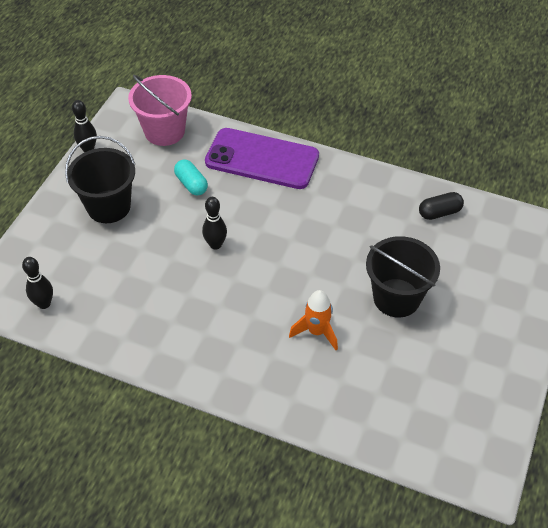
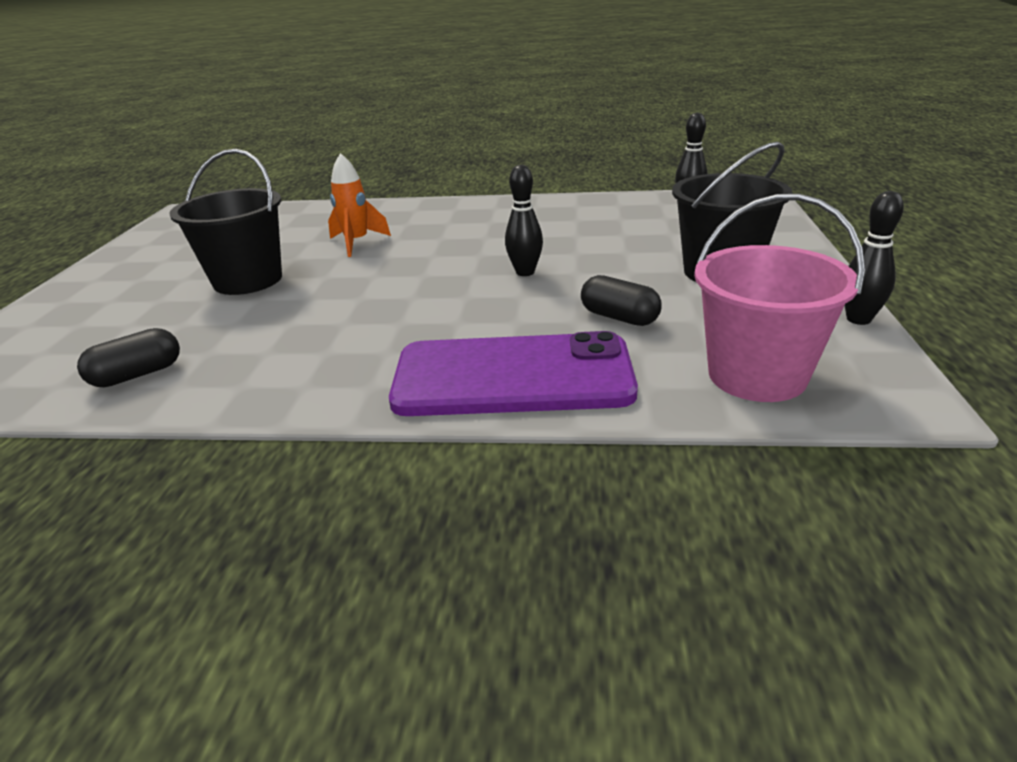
camera: 165 degrees right, 20 degrees down
turquoise capsule [174,159,208,196] -> black capsule [581,275,662,326]

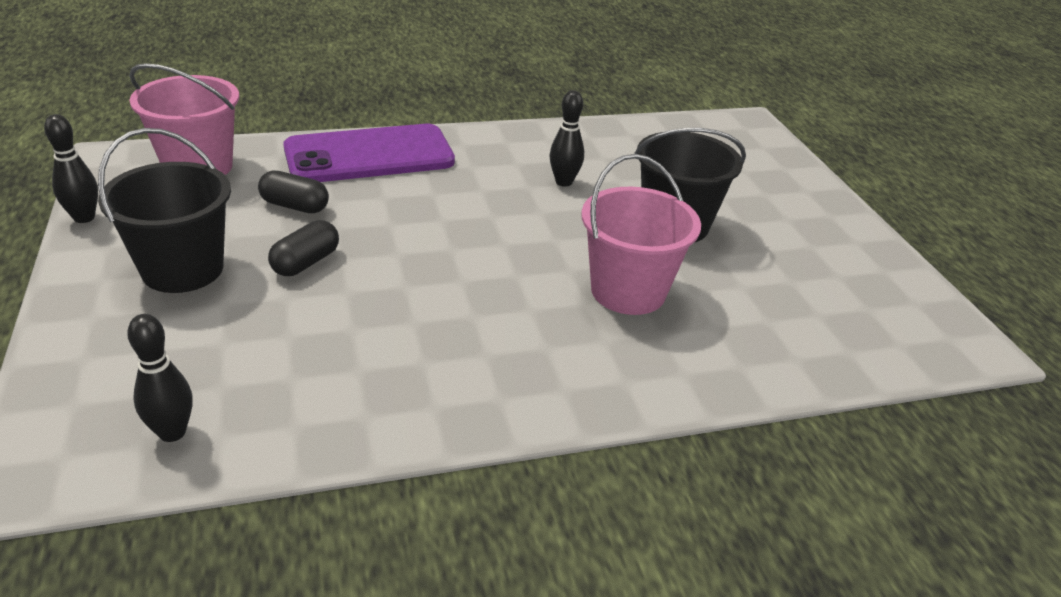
camera: 155 degrees right, 5 degrees up
black capsule [77,328,180,387] -> black capsule moved to [268,220,339,276]
orange rocket [328,153,391,257] -> pink bucket [581,154,701,315]
black bowling pin [505,165,543,276] -> black bowling pin moved to [550,90,584,187]

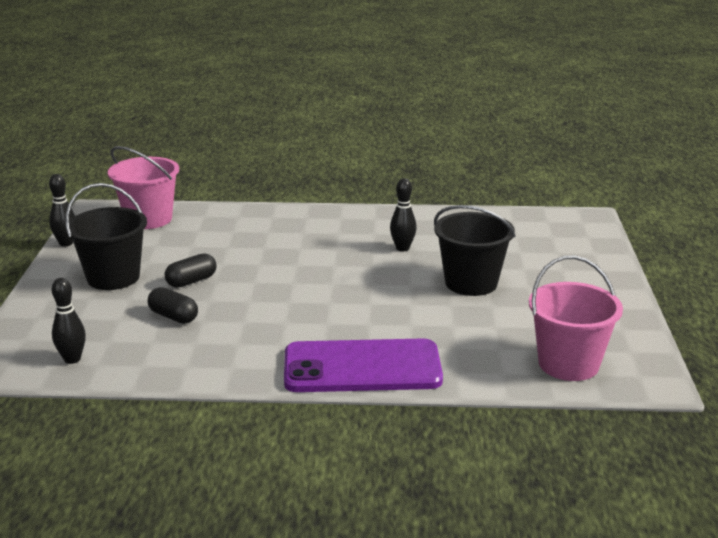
camera: 20 degrees right, 10 degrees down
black capsule [258,171,329,213] -> black capsule moved to [148,287,198,324]
purple phone [283,124,455,182] -> purple phone moved to [284,338,443,392]
pink bucket [581,154,701,315] -> pink bucket moved to [529,255,623,381]

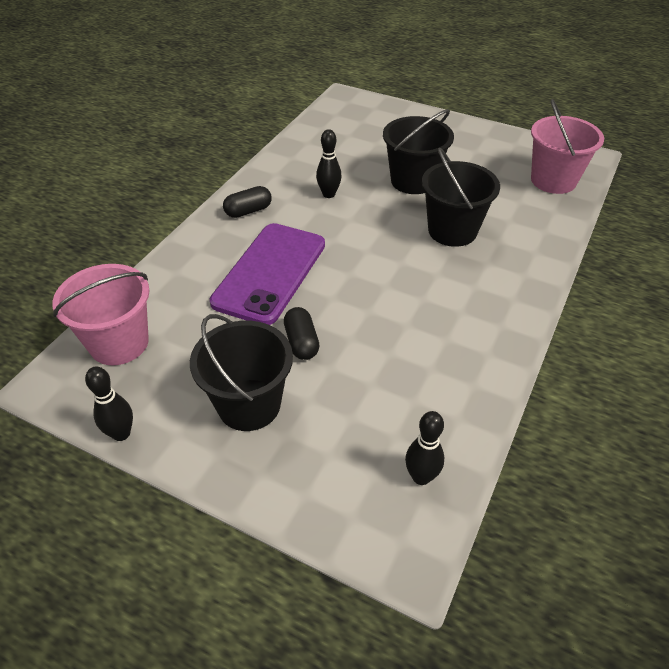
camera: 65 degrees left, 20 degrees up
black capsule [148,287,198,324] -> black capsule moved to [223,186,272,218]
purple phone [284,338,443,392] -> purple phone moved to [210,223,325,325]
none -> black bucket [422,148,500,247]

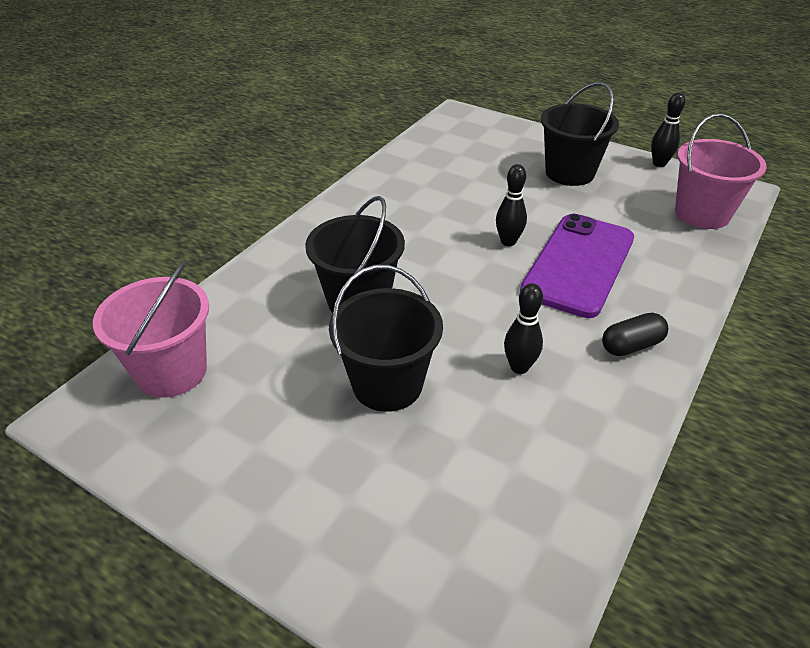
camera: 175 degrees left, 5 degrees down
black capsule [284,307,319,360] -> none
black bowling pin [405,411,444,485] -> black bowling pin moved to [496,164,527,246]

